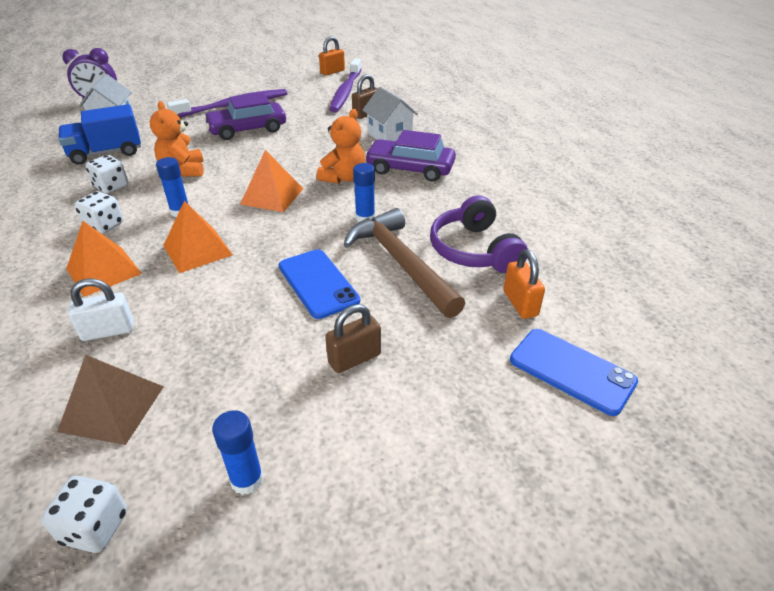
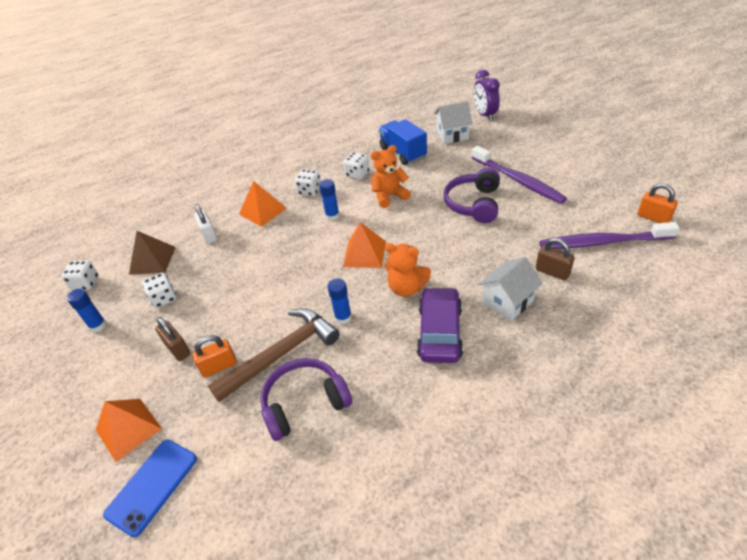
camera: 85 degrees right, 5 degrees up
orange pyramid [163,201,233,273] -> orange pyramid moved to [96,399,162,462]
purple car [204,92,286,140] -> purple headphones [444,168,500,223]
blue phone [278,249,360,319] -> none
orange padlock [503,249,545,319] -> orange padlock moved to [193,335,237,378]
none -> white dice [142,273,177,308]

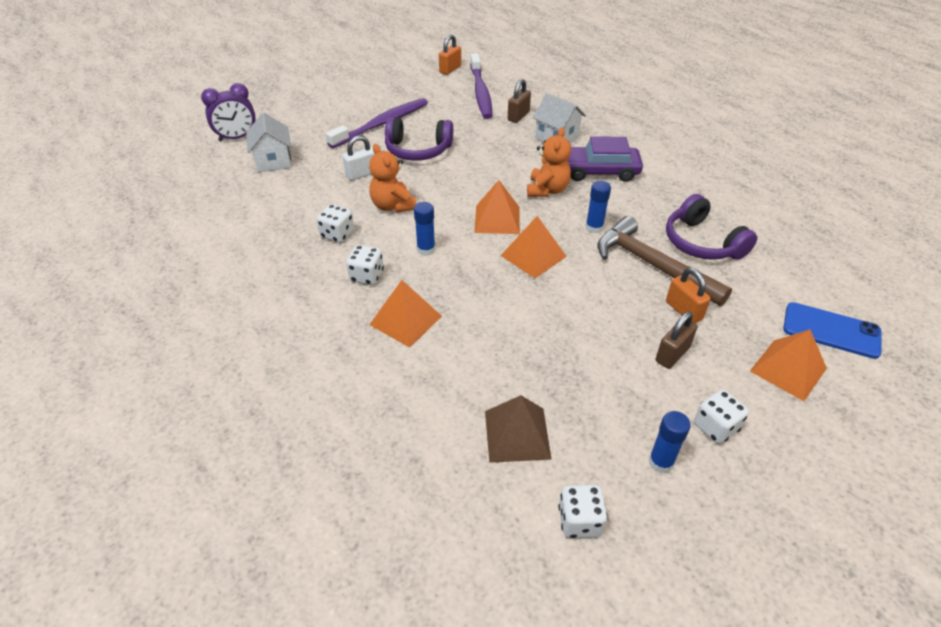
camera: 100 degrees left, 0 degrees up
white dice [142,273,177,308] -> white dice moved to [694,390,749,444]
white padlock [194,204,217,244] -> white padlock moved to [343,135,375,181]
blue truck [379,119,427,165] -> none
none -> orange pyramid [500,216,567,278]

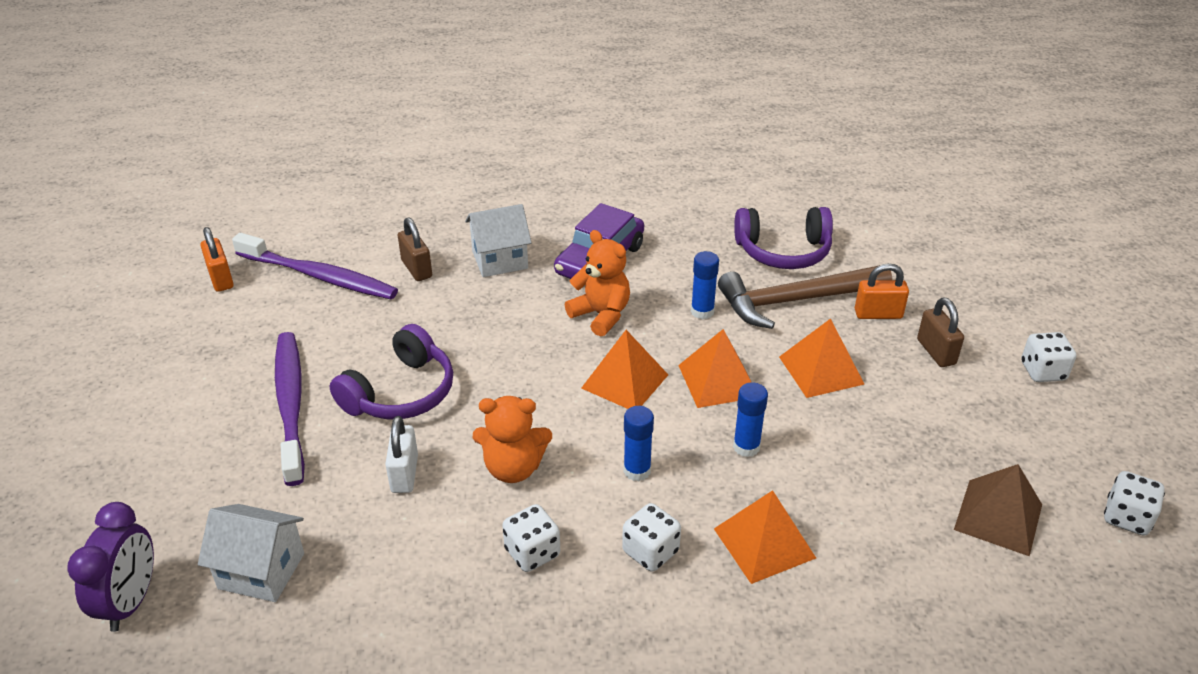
camera: 60 degrees left, 5 degrees down
blue glue stick [649,411,691,473] -> blue glue stick moved to [733,382,768,457]
orange pyramid [750,329,827,401] -> orange pyramid moved to [779,318,864,398]
blue phone [783,302,881,359] -> none

